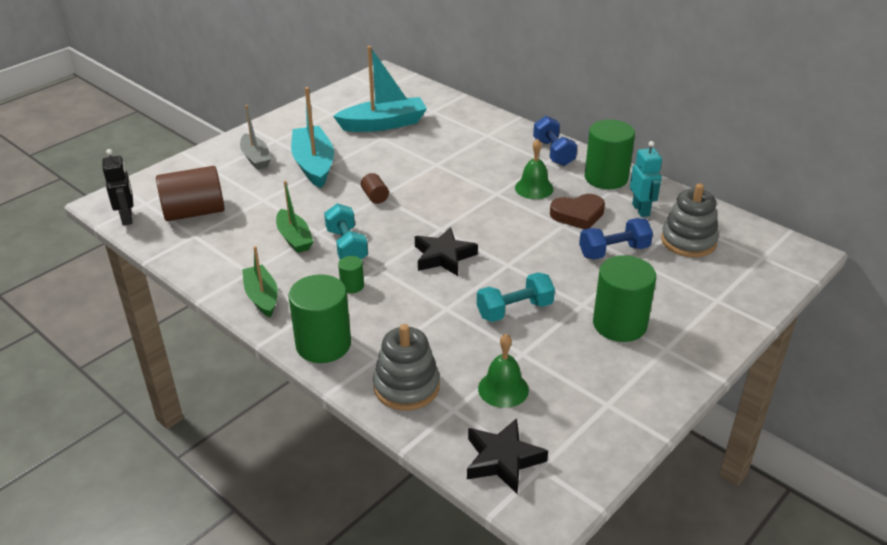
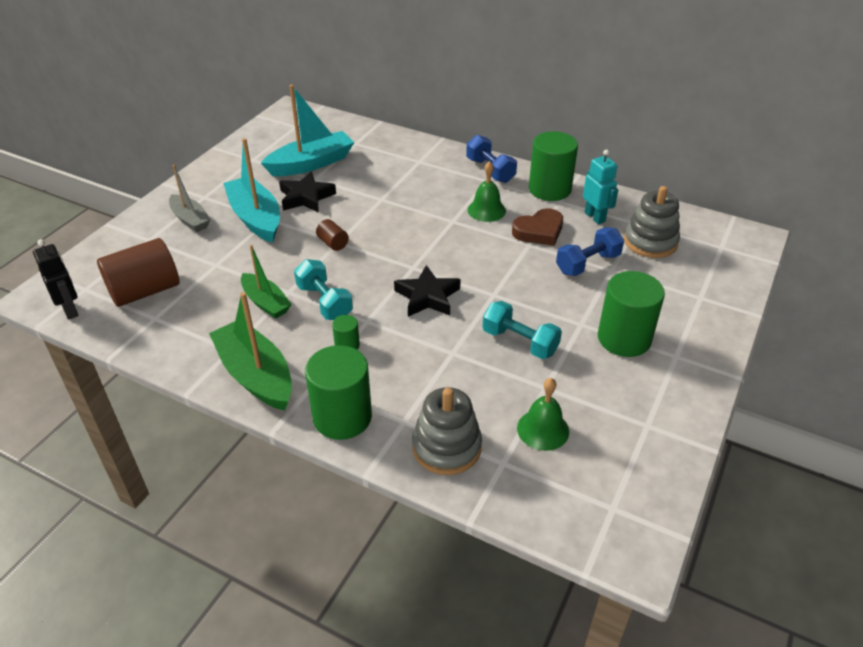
camera: 15 degrees left, 5 degrees up
green boat [242,246,278,317] -> green boat [209,292,292,411], size x1.60
black star [467,418,548,494] -> black star moved to [279,172,336,213]
turquoise dumbbell [477,272,555,322] -> turquoise dumbbell turned 75 degrees clockwise [482,301,562,359]

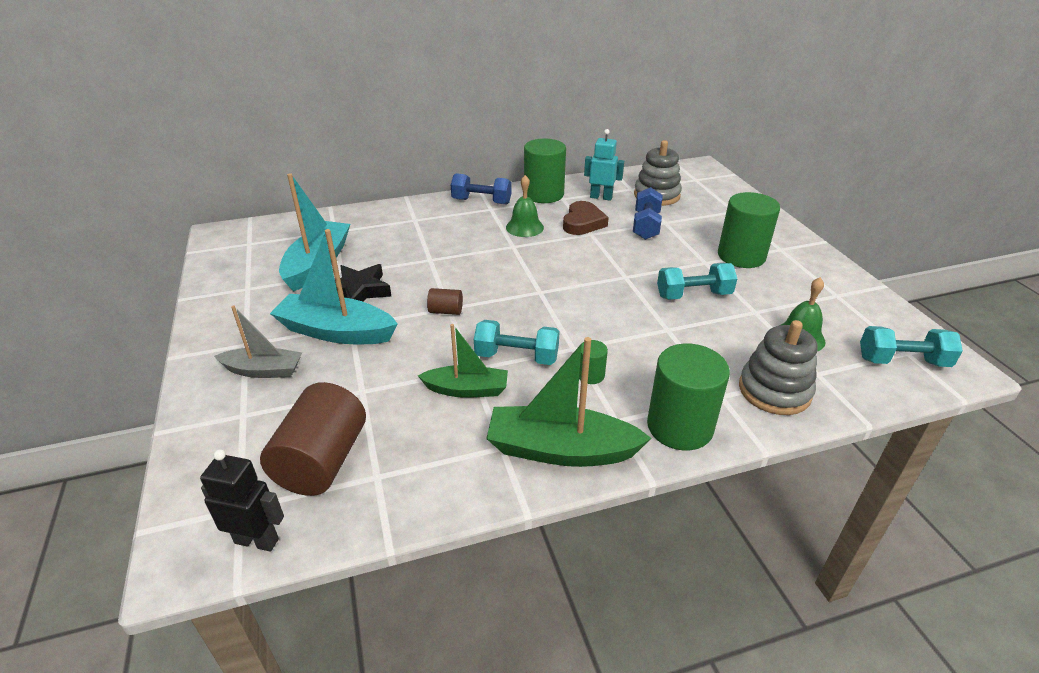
camera: 45 degrees left, 5 degrees down
black star [394,265,461,317] -> none
none -> turquoise dumbbell [860,326,963,367]

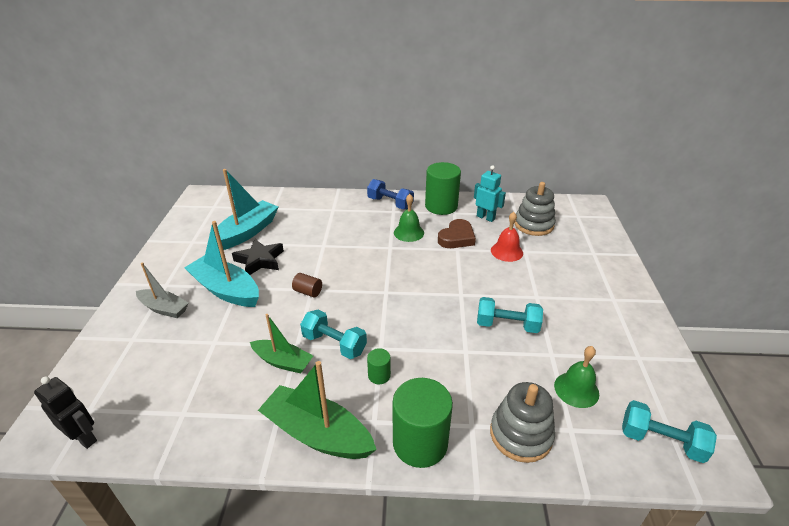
camera: 20 degrees right, 0 degrees up
brown cylinder [260,382,366,496] -> none
blue dumbbell [633,187,663,240] -> red bell [491,212,523,262]
green cylinder [718,192,780,268] -> none

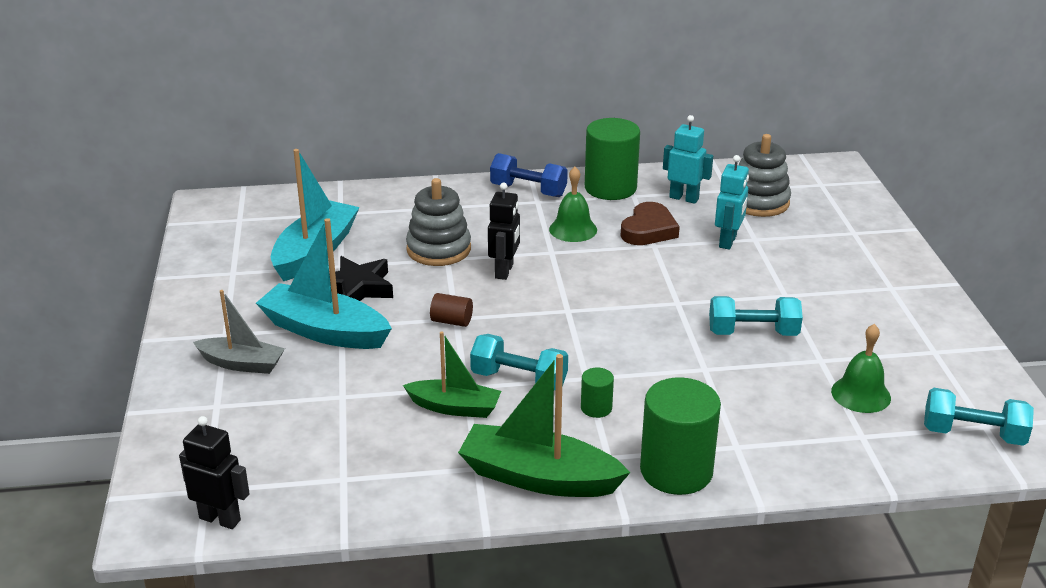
camera: 10 degrees left, 5 degrees down
grey stacking toy [490,382,555,463] -> grey stacking toy moved to [406,178,471,266]
red bell [491,212,523,262] -> turquoise robot [715,155,749,250]
none -> black robot [488,183,520,280]

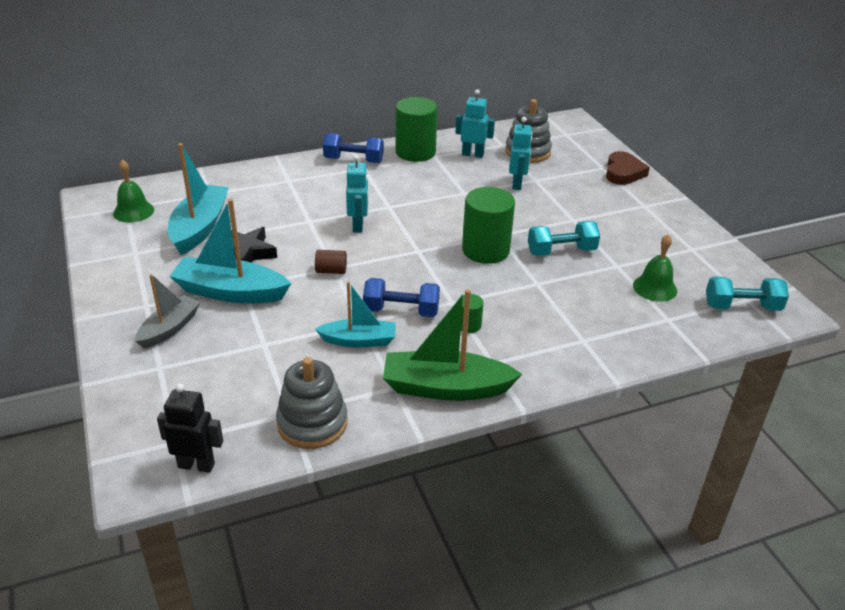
camera: 15 degrees left, 5 degrees up
grey boat [193,290,285,374] -> grey boat turned 60 degrees counterclockwise [135,274,200,348]
green boat [403,331,501,418] -> turquoise boat [315,281,395,347]
grey stacking toy [406,178,471,266] -> grey stacking toy moved to [276,357,348,449]
turquoise dumbbell [470,334,568,390] -> blue dumbbell [363,278,440,317]
black robot [488,183,520,280] -> turquoise robot [346,155,369,233]
green bell [549,167,597,242] -> green bell moved to [113,159,154,223]
brown heart [621,202,680,245] -> brown heart moved to [606,151,650,185]
green cylinder [640,378,721,495] -> green cylinder moved to [462,187,515,264]

